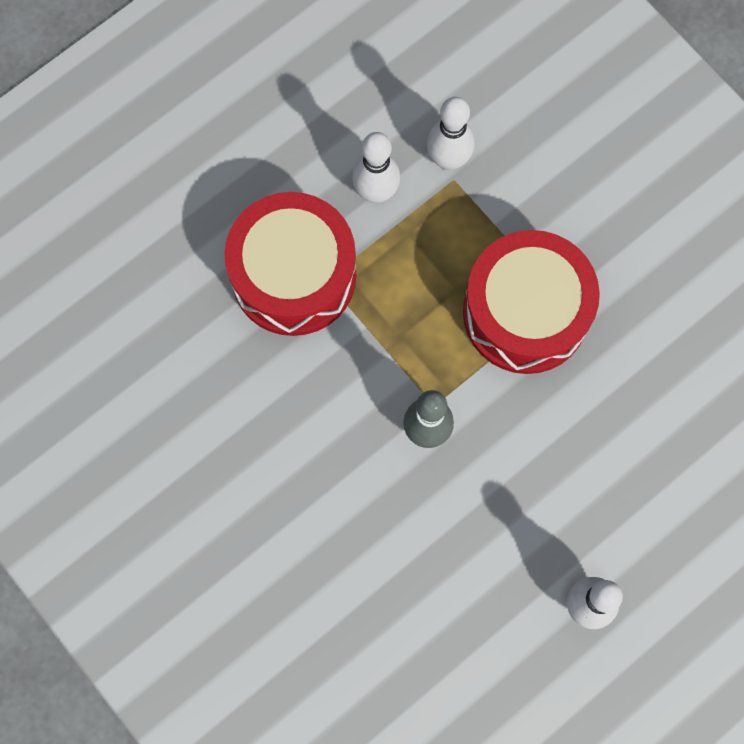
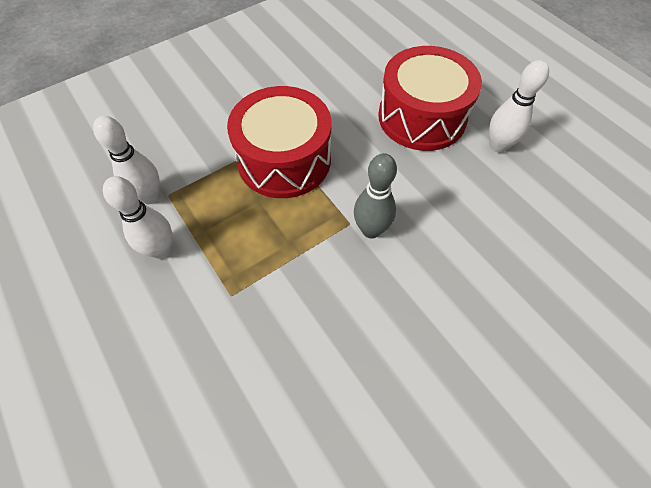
camera: 85 degrees left, 15 degrees down
red drum [224,192,356,336] -> red drum moved to [378,46,482,151]

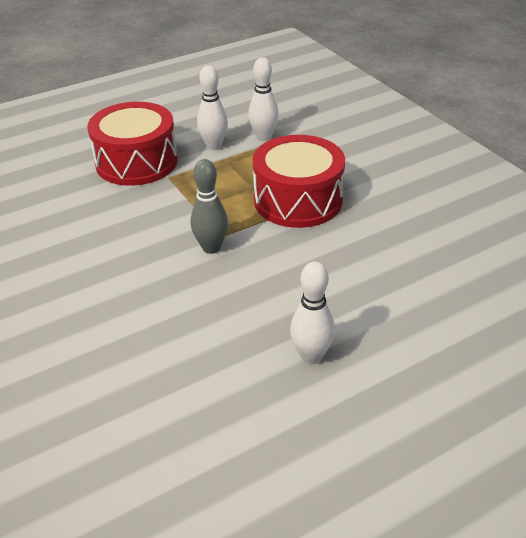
camera: 95 degrees right, 20 degrees down
red drum [378,46,482,151] -> red drum moved to [87,102,178,186]

